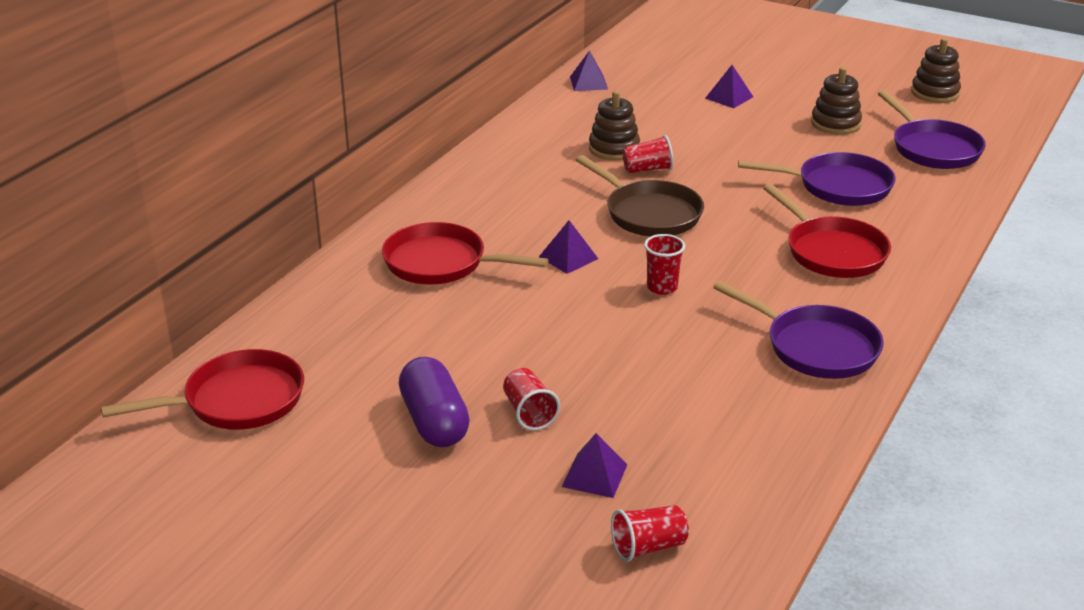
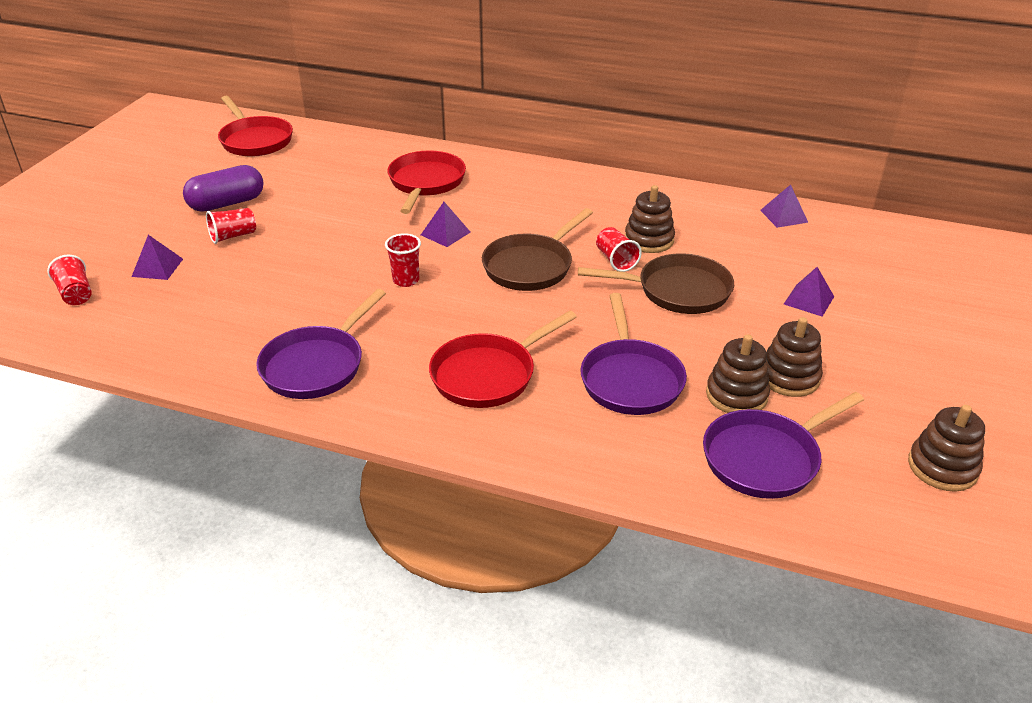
camera: 80 degrees right, 5 degrees up
none -> brown pan [578,253,734,314]
none -> brown stacking toy [706,334,770,413]

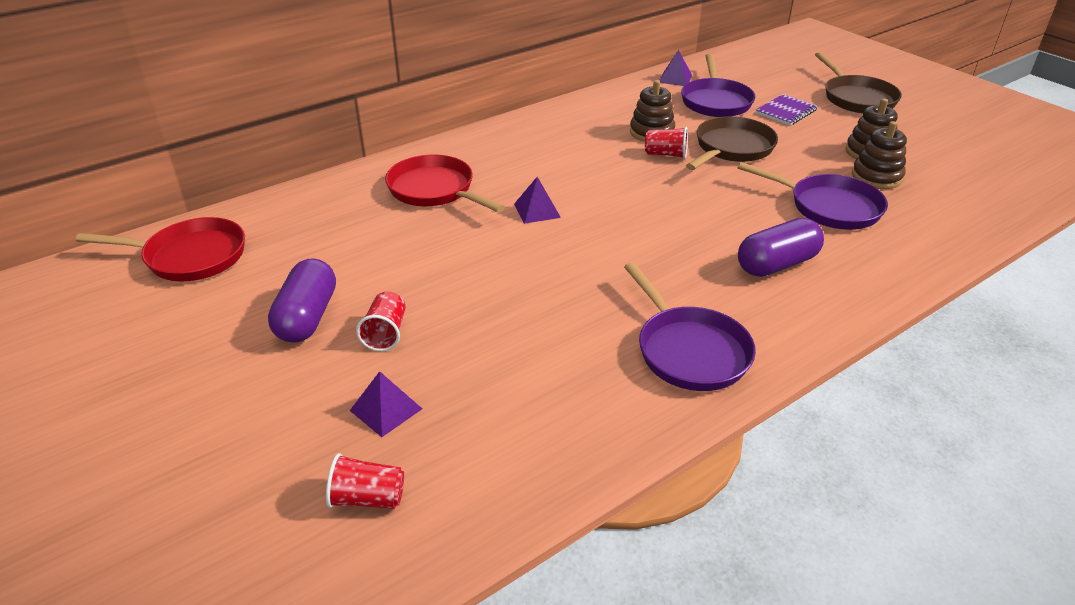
camera: 55 degrees left, 0 degrees up
red cup [385,233,421,287] -> none
red pan [429,310,577,408] -> purple capsule [738,218,824,277]
brown pan [482,208,593,291] -> brown pan moved to [815,52,902,113]
purple pan [703,392,864,499] -> purple pan moved to [681,54,755,117]
purple pyramid [784,267,834,317] -> purple notebook [756,94,818,126]
brown stacking toy [908,405,985,492] -> none

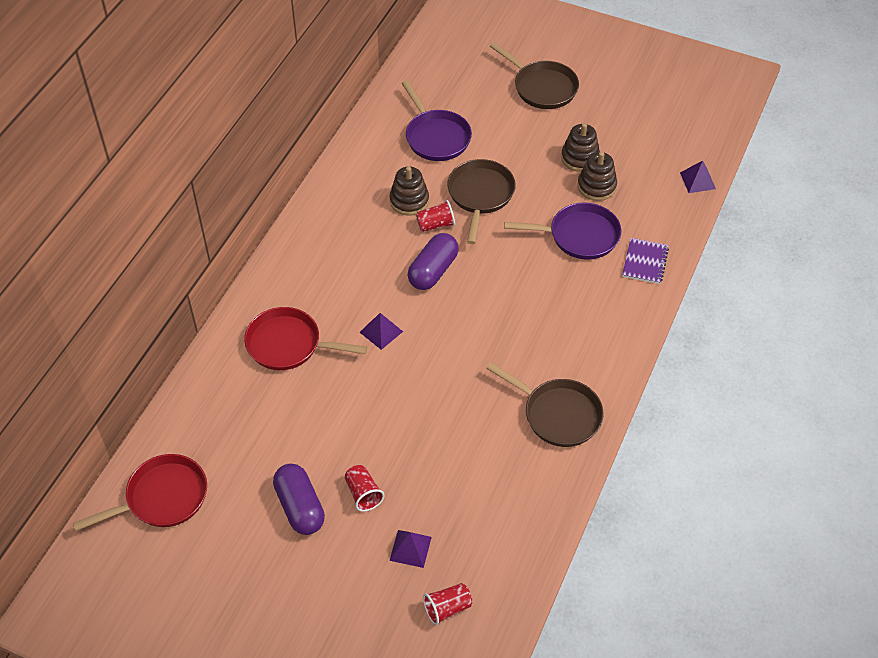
camera: 30 degrees left, 15 degrees up
purple pan [624,262,756,391] -> brown pan [486,362,604,447]
purple pyramid [659,50,692,86] -> purple pyramid moved to [680,161,716,193]
purple capsule [738,218,824,277] -> purple capsule moved to [408,233,459,290]
purple notebook [756,94,818,126] -> purple notebook moved to [622,238,669,284]

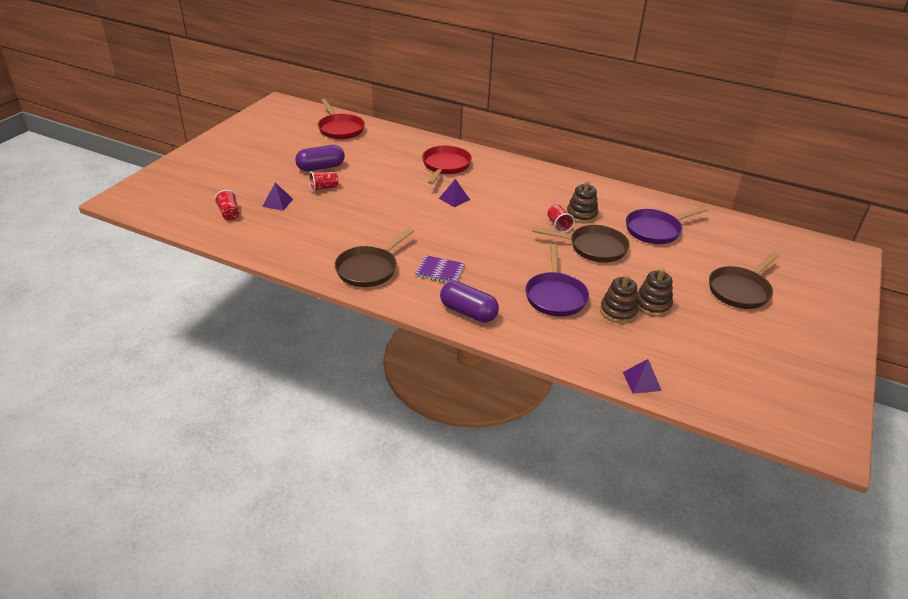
camera: 90 degrees right, 15 degrees down
purple capsule [408,233,459,290] -> purple capsule moved to [440,281,499,323]
purple notebook [622,238,669,284] -> purple notebook moved to [415,255,465,283]

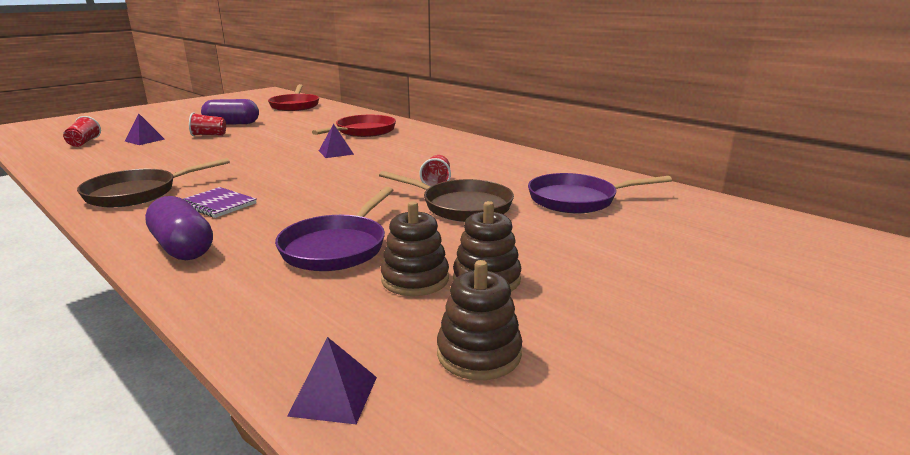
camera: 20 degrees right, 15 degrees down
brown stacking toy [567,181,599,223] -> brown stacking toy moved to [437,260,522,380]
brown pan [709,252,780,309] -> none

